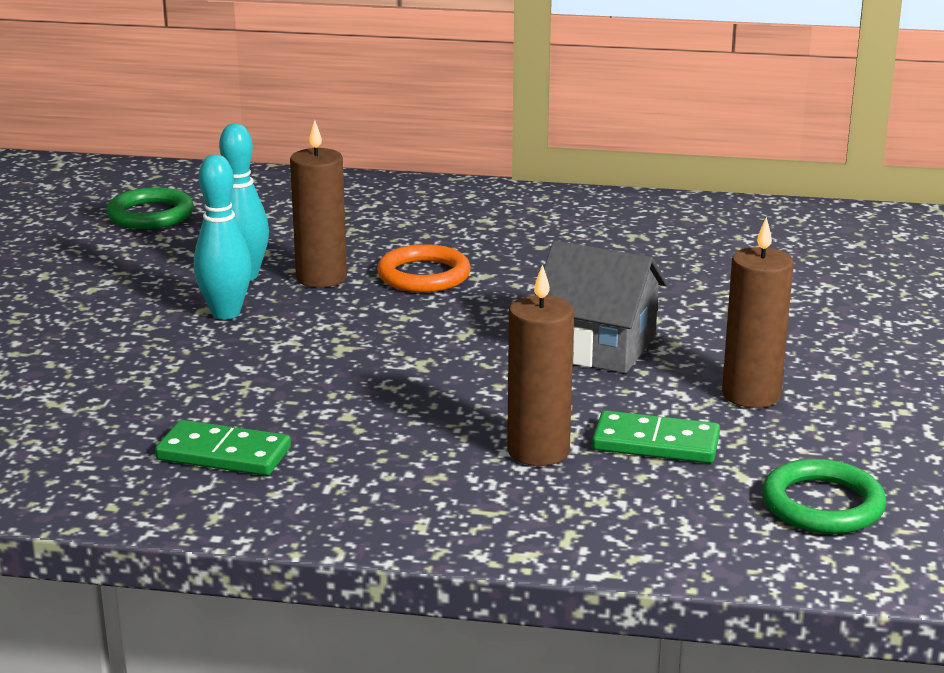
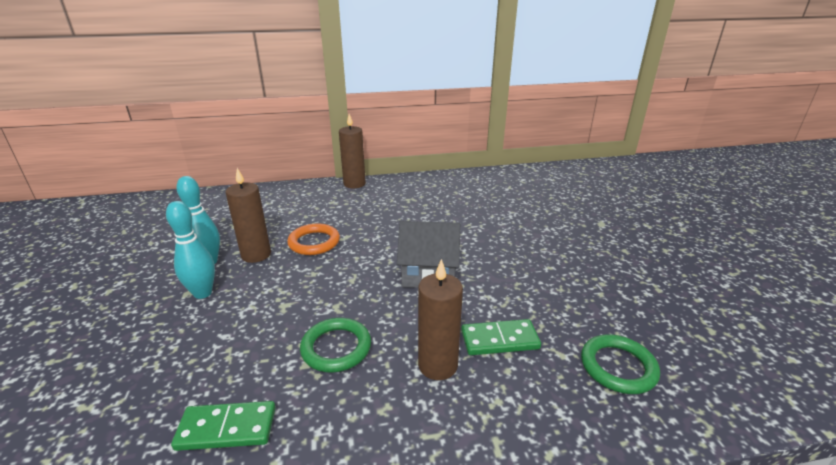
camera: 20 degrees left, 5 degrees up
green ring [106,187,194,229] -> green ring moved to [300,318,371,372]
brown candle [722,217,794,408] -> brown candle moved to [339,114,366,188]

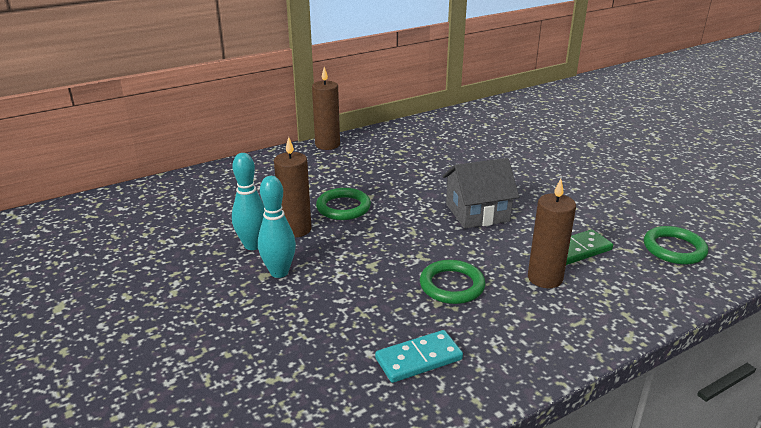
camera: 20 degrees left, 0 degrees up
green domino [171,401,276,451] -> turquoise domino [375,330,463,383]
orange ring [287,223,340,255] -> green ring [316,188,371,220]

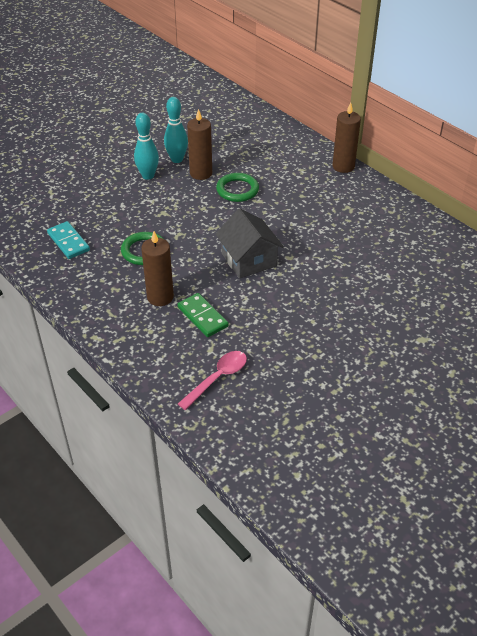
camera: 80 degrees right, 15 degrees up
green ring [644,226,708,264] -> pink spoon [178,351,247,410]

